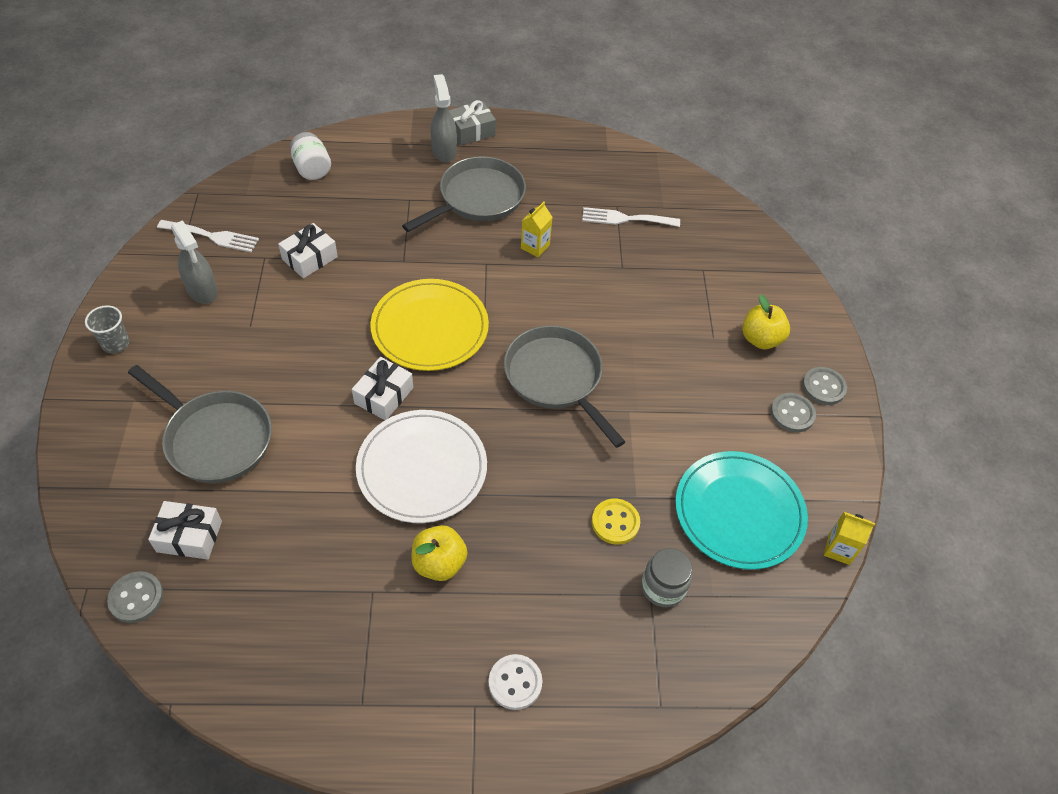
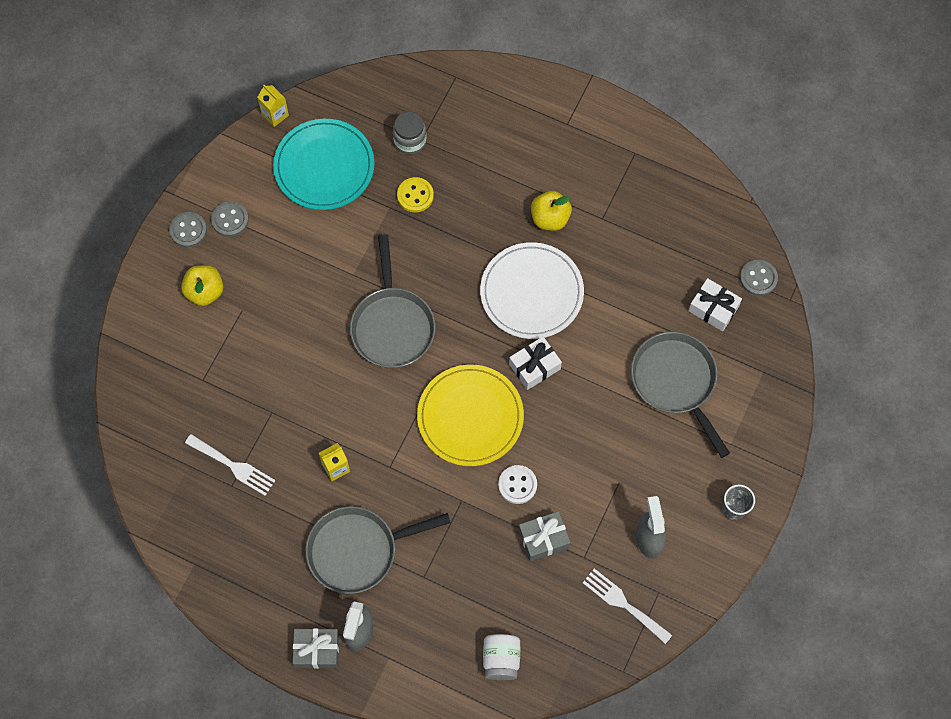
camera: 150 degrees left, 15 degrees up
white gift [278,223,338,278] -> grey gift [519,511,570,561]
white button [489,654,542,710] -> white button moved to [498,465,537,504]

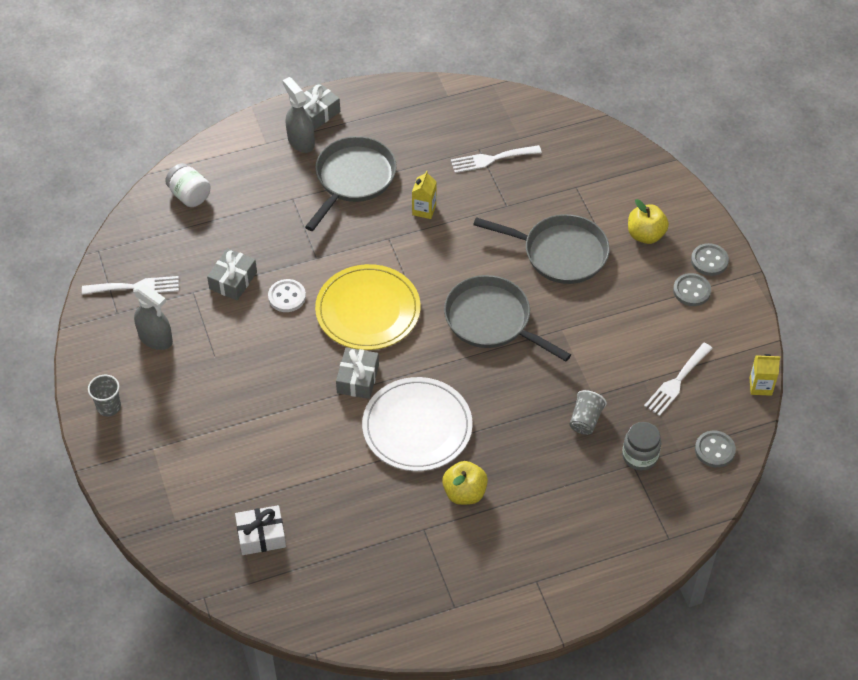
camera: 135 degrees right, 15 degrees down
turquoise plate [273,119,375,210] -> white fork [644,343,713,416]
yellow button [397,177,434,212] -> grey cup [570,390,607,435]
white gift [509,336,562,390] -> grey gift [336,347,379,399]
grey pan [631,332,730,458] -> grey pan moved to [473,214,610,284]
grey button [740,260,778,296] -> grey button moved to [695,431,736,468]

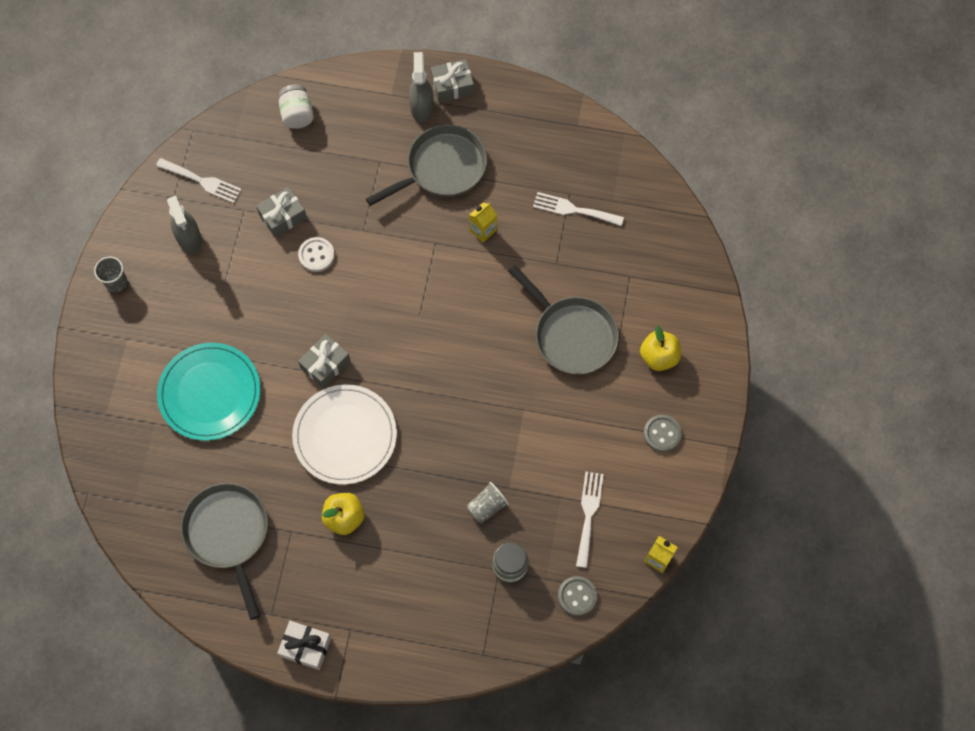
camera: 30 degrees right, 15 degrees up
white gift [235,505,286,555] -> white gift moved to [277,621,331,670]
yellow plate [315,264,421,350] -> none
grey pan [444,275,571,362] -> grey pan moved to [181,483,268,620]
white fork [644,343,713,416] -> white fork turned 120 degrees clockwise [576,472,604,568]
grey button [691,243,729,276] -> none
none -> turquoise plate [157,343,261,441]

